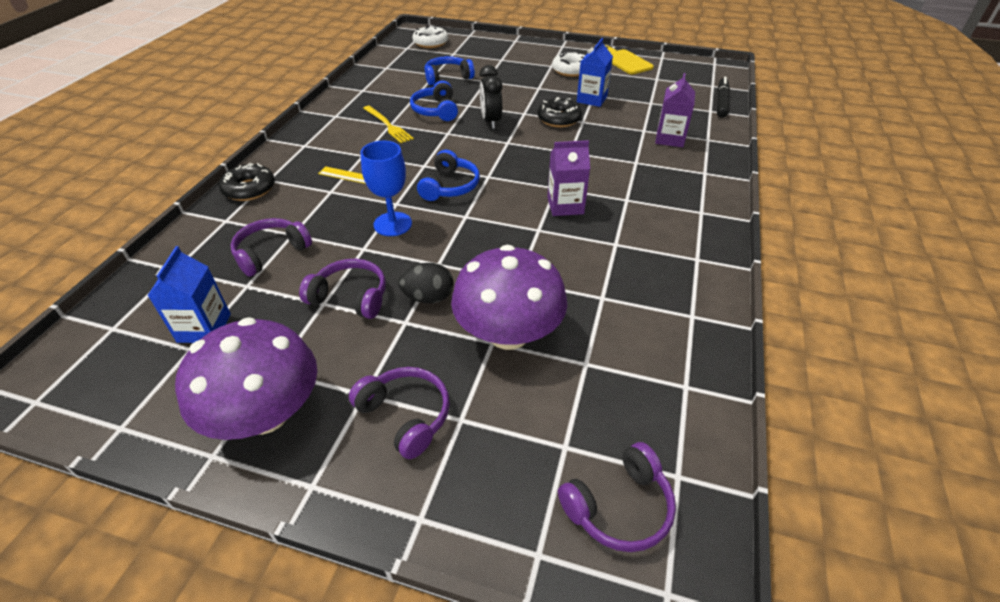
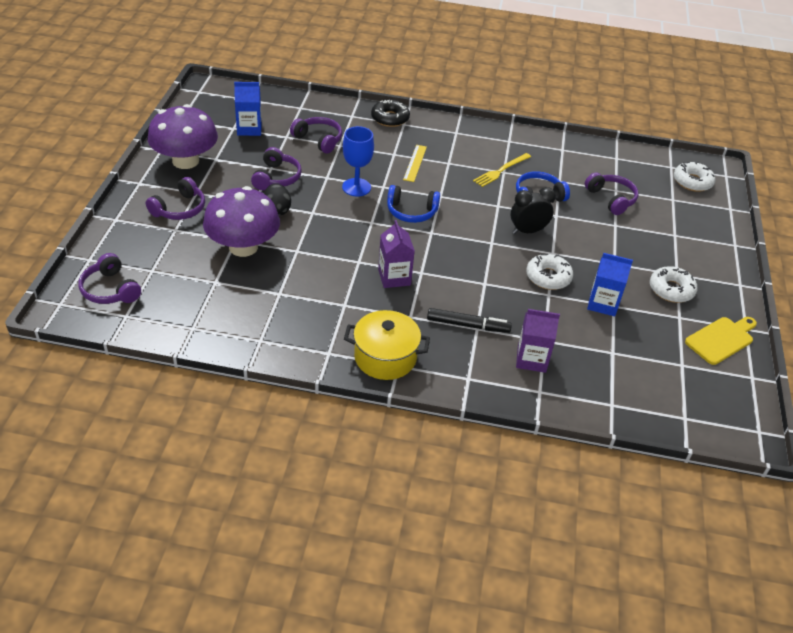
camera: 80 degrees right, 0 degrees up
blue headphones [424,56,475,86] -> purple headphones [585,173,638,215]
black donut [537,97,582,127] -> white donut [526,254,573,290]
black marker [717,77,730,118] -> black marker moved to [427,308,512,333]
none -> yellow pot [344,310,430,380]

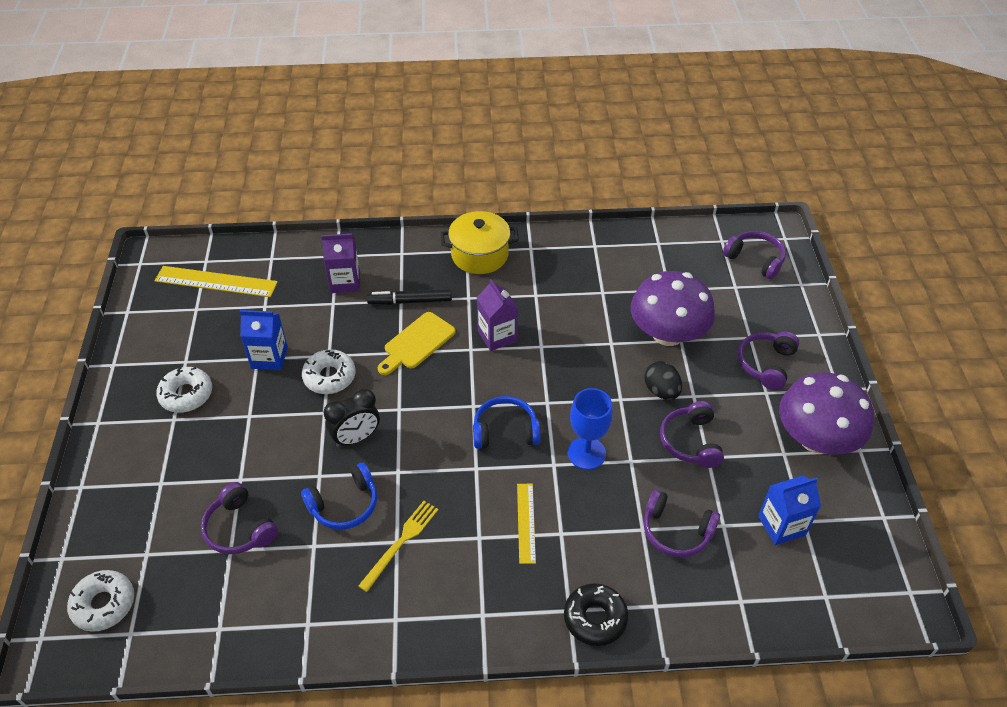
camera: 170 degrees right, 5 degrees up
yellow cutting board [685,317,757,365] -> yellow cutting board moved to [378,312,456,375]
none -> yellow ruler [155,266,278,297]

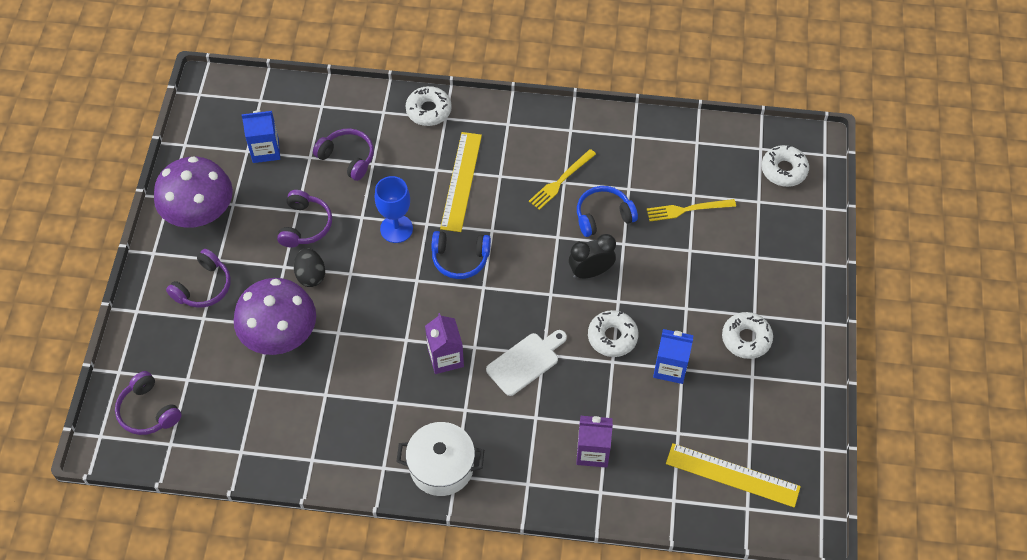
camera: 170 degrees left, 10 degrees up
purple headphones [201,482,278,554] -> yellow fork [647,199,736,221]
black marker [367,289,452,305] -> none
yellow cutting board [378,312,456,375] -> white cutting board [486,330,567,396]
yellow pot [440,211,519,274] -> white pot [396,422,484,496]
yellow ruler [517,484,536,564] -> yellow ruler [440,132,482,232], size x1.64
black donut [564,583,628,646] -> white donut [405,86,452,126]

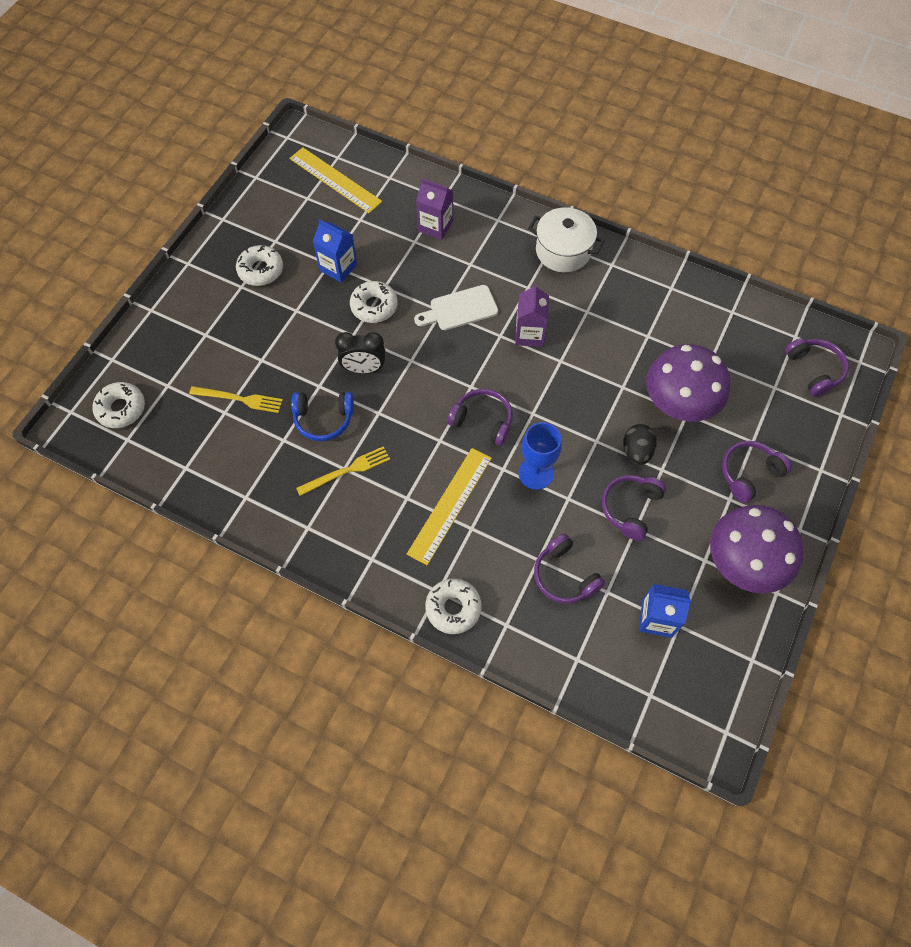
camera: 160 degrees left, 5 degrees up
blue headphones [432,231,491,279] -> purple headphones [447,389,513,446]

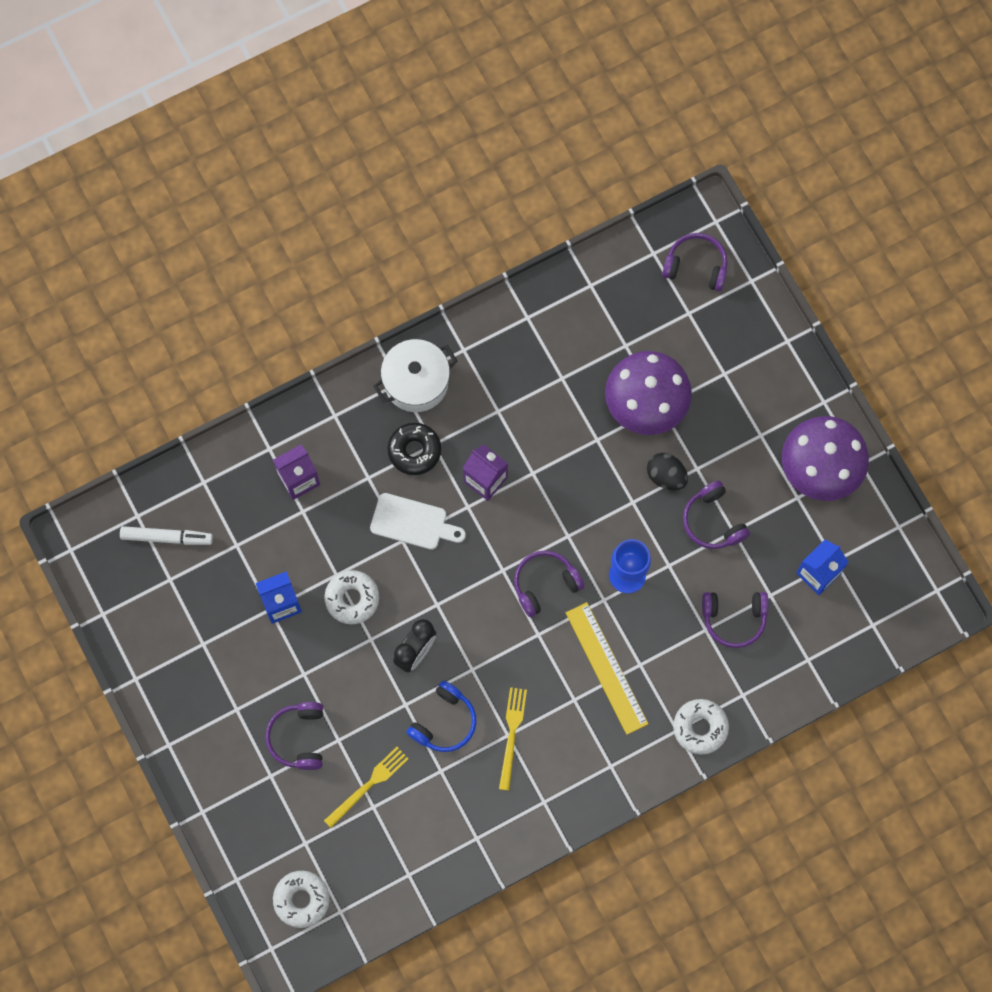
camera: 55 degrees left, 10 degrees up
white donut [236,245,283,286] -> none
yellow ruler [289,147,382,213] -> white marker [120,526,213,545]
white cutting board [414,285,498,330] -> white cutting board turned 90 degrees counterclockwise [370,493,466,550]
purple headphones [722,441,792,503] -> purple headphones moved to [265,702,323,770]
none -> black donut [387,423,441,475]

